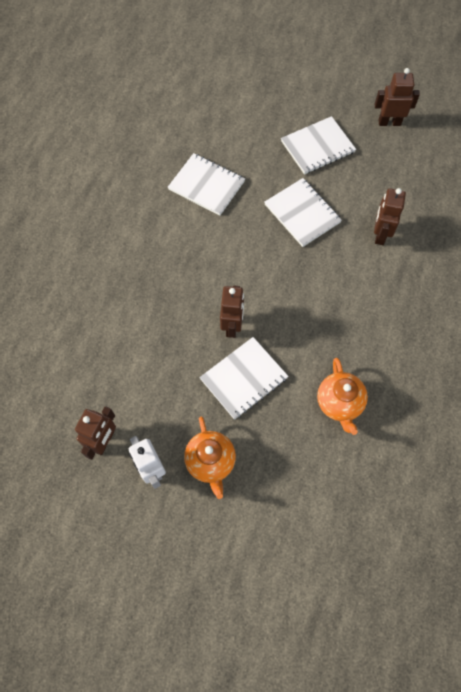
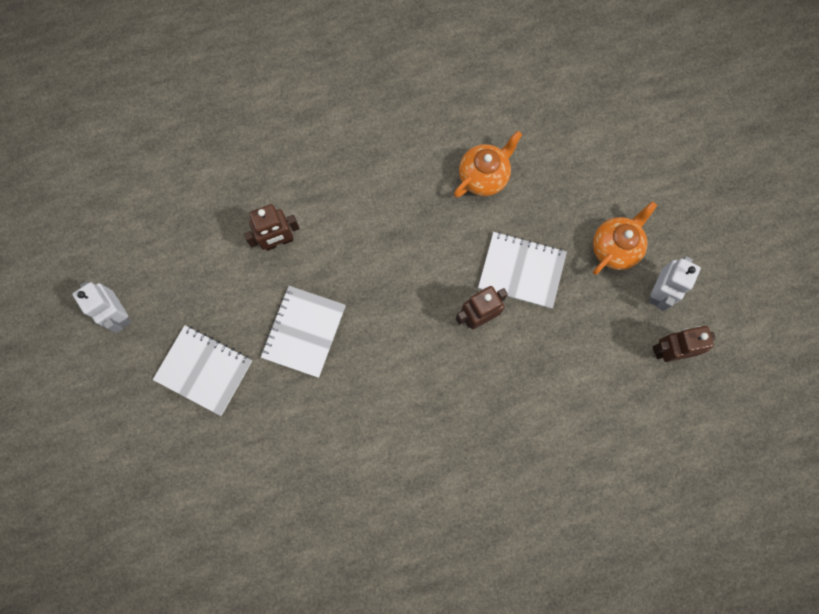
camera: 125 degrees left, 10 degrees up
white notebook [168,153,245,216] -> none
brown robot [375,68,420,126] -> white robot [72,281,131,333]

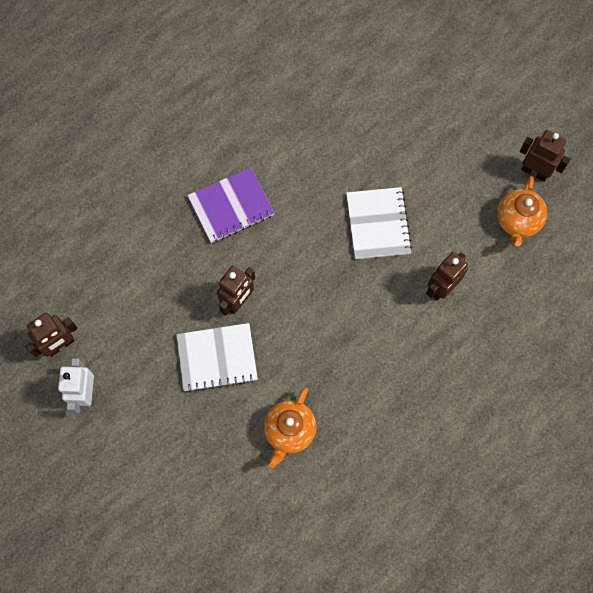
camera: 155 degrees right, 5 degrees down
white robot [72,281,131,333] -> brown robot [520,130,570,182]
white notebook [153,325,252,416] -> none
orange teapot [593,202,657,275] -> orange teapot moved to [497,176,547,247]
none -> purple notebook [187,167,275,243]

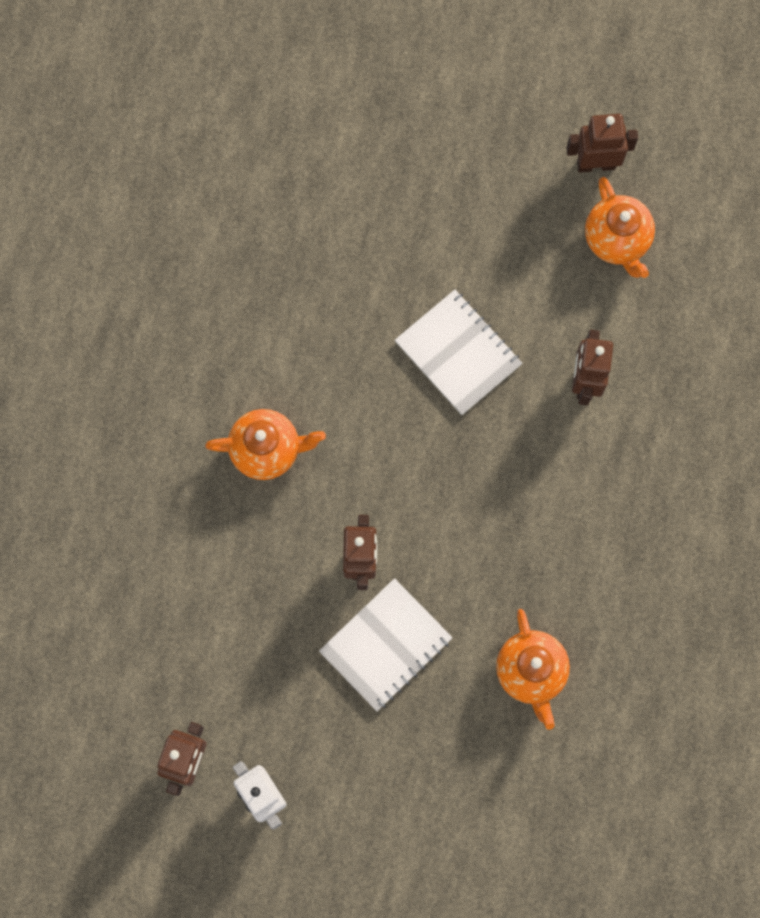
camera: 35 degrees left, 5 degrees up
purple notebook [187,167,275,243] -> orange teapot [205,409,326,480]

